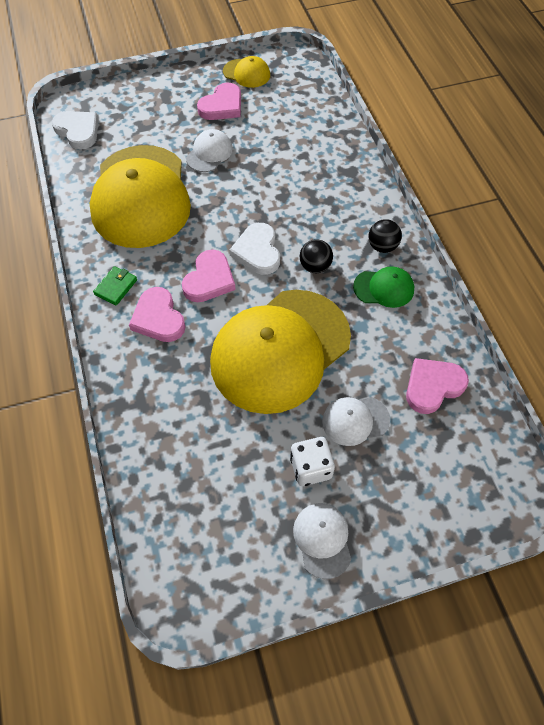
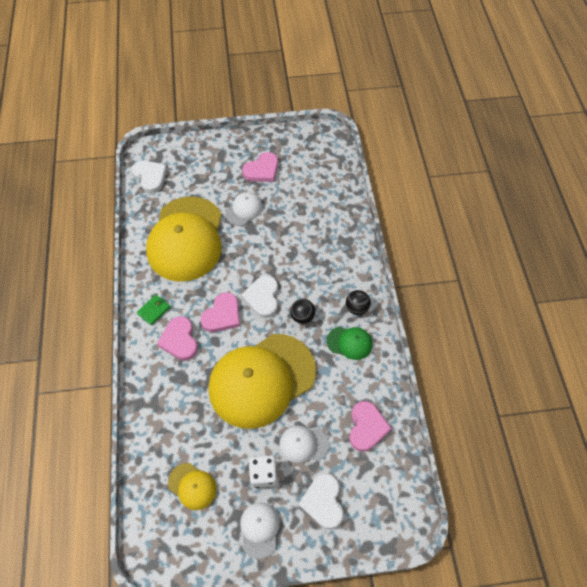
camera: 10 degrees right, 0 degrees up
yellow cap [223,56,270,88] -> yellow cap moved to [168,463,217,510]
pink heart [406,358,469,414] -> pink heart turned 120 degrees clockwise [349,401,392,452]
none -> white heart [299,474,343,529]

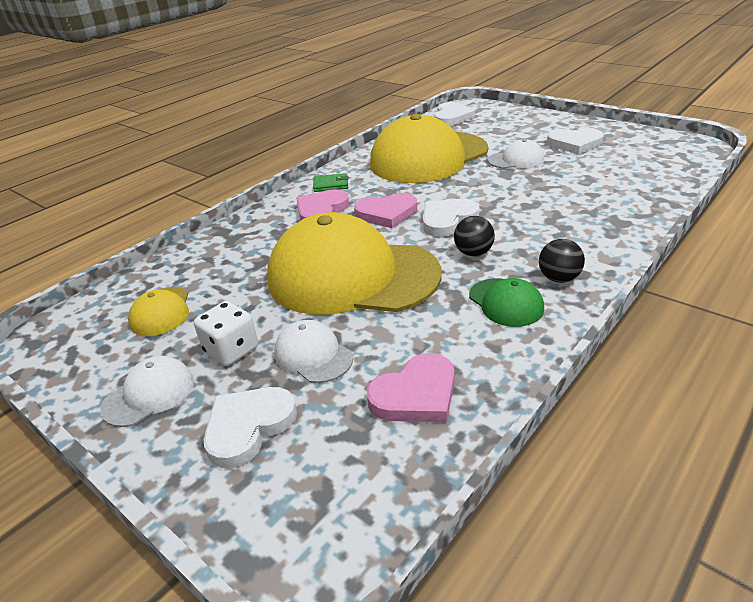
camera: 50 degrees right, 25 degrees down
pink heart [242,152,278,182] -> white heart [547,128,604,154]

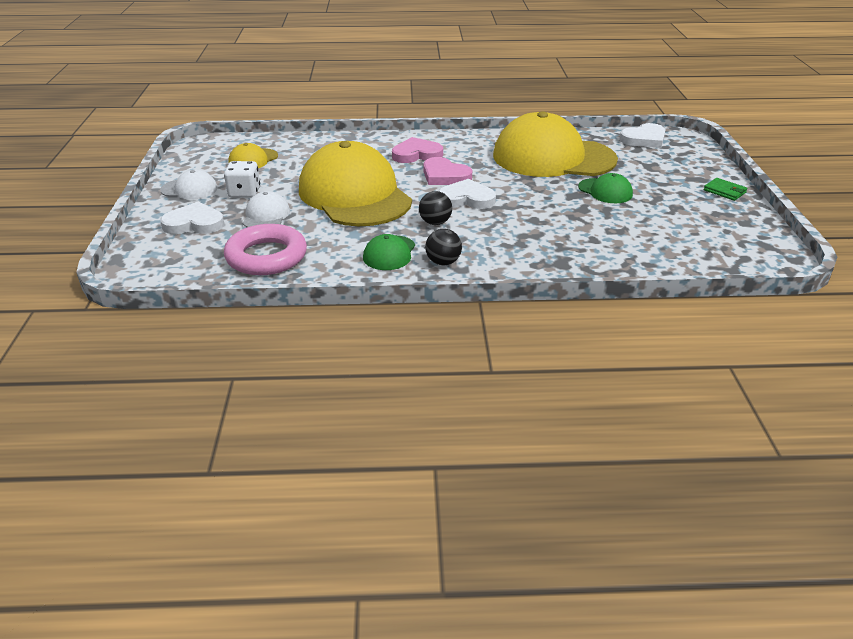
camera: 45 degrees right, 0 degrees up
green wallet [313,173,349,192] -> green wallet moved to [704,178,747,201]
pink heart [367,353,454,422] -> pink ring [224,224,307,275]
white cap [488,139,544,168] -> green cap [578,173,633,203]
white heart [547,128,604,154] -> none

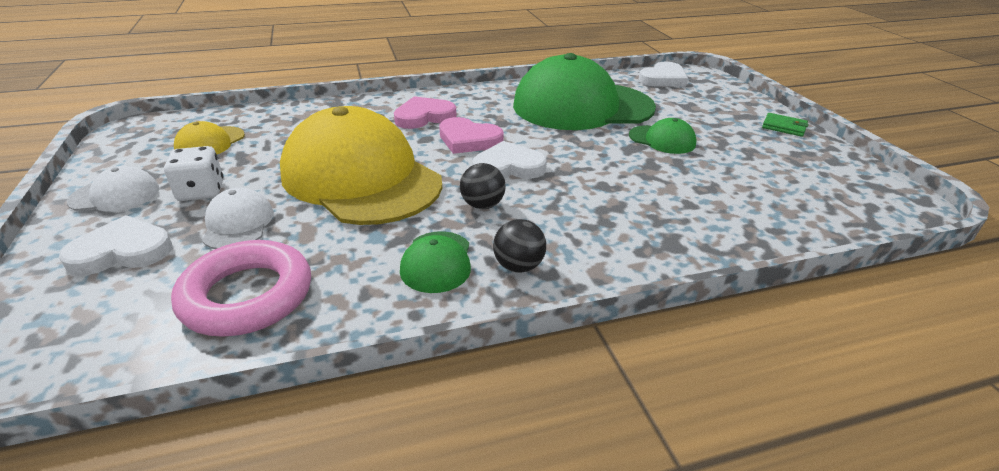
camera: 15 degrees left, 0 degrees up
yellow cap [493,111,618,177] -> green cap [513,53,656,130]

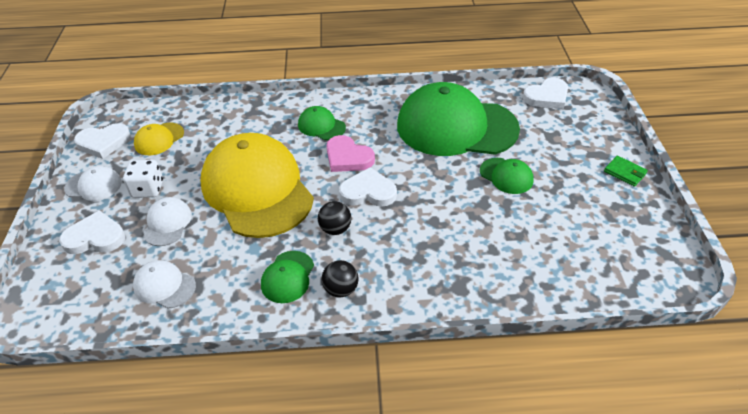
camera: 15 degrees right, 10 degrees up
pink ring [171,240,311,337] -> white cap [133,260,196,309]
pink heart [394,96,457,129] -> green cap [298,106,346,140]
none -> white heart [74,123,131,159]

